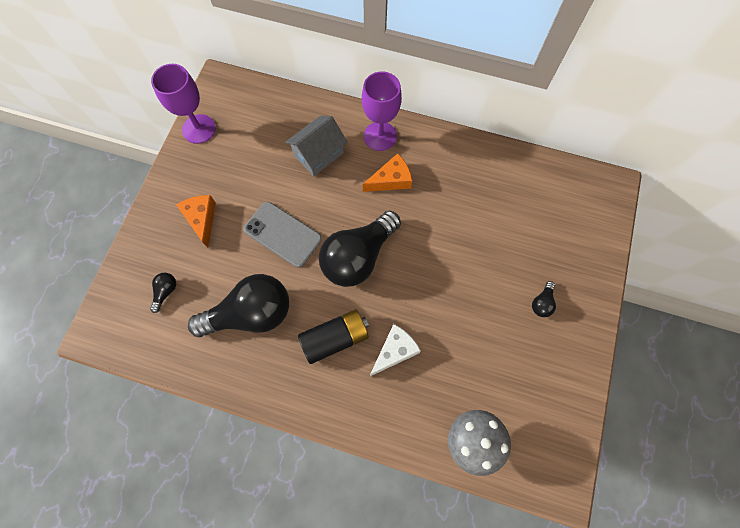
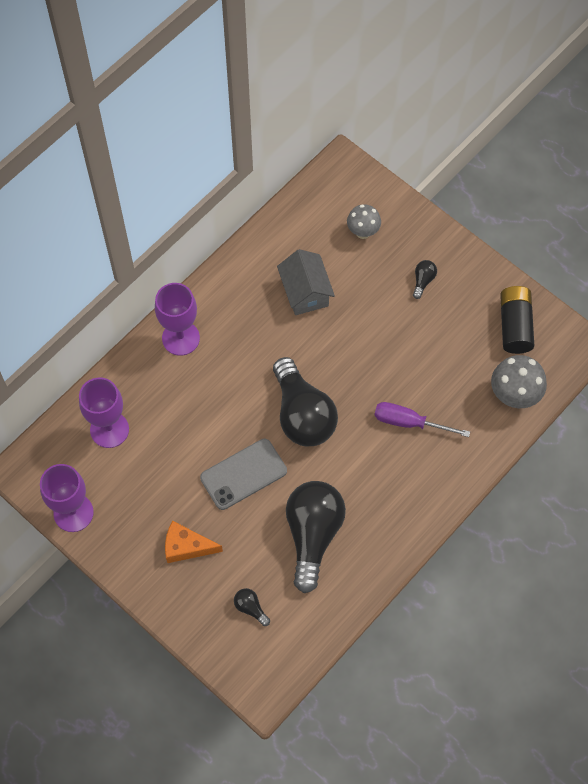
camera: 65 degrees left, 5 degrees down
grey house [285,116,348,176] -> grey house moved to [277,249,335,315]
black battery [298,310,369,364] -> black battery moved to [500,286,534,354]
orange cheese [363,153,412,192] -> none
white cheese [370,324,421,376] -> purple screwdriver [374,402,470,437]
black light bulb [532,281,556,317] -> black light bulb turned 120 degrees counterclockwise [413,260,437,299]
none -> purple goblet [79,377,129,448]
none -> grey mushroom [347,204,381,239]

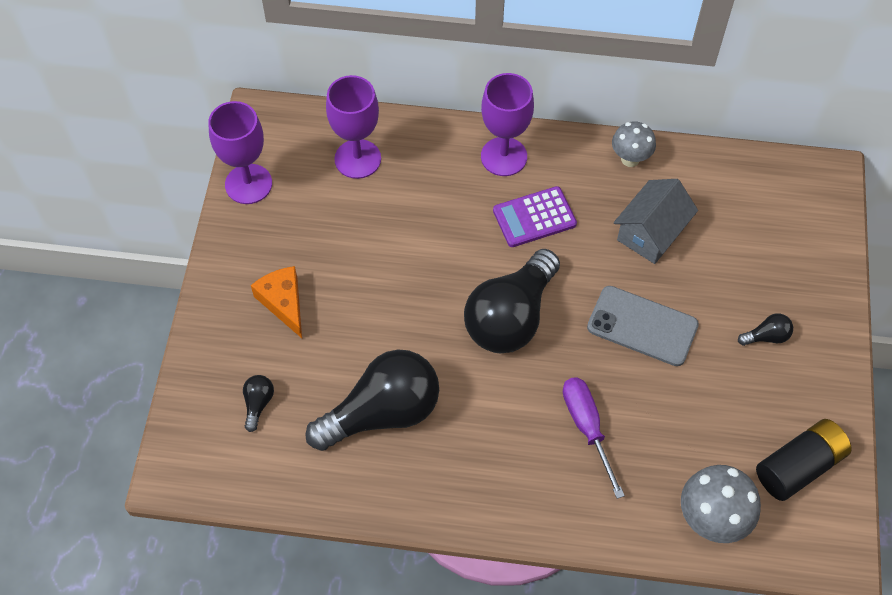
camera: 55 degrees right, 5 degrees down
grey phone [200,439,287,510] -> grey phone moved to [587,286,699,366]
grey mushroom [347,204,381,239] -> grey mushroom moved to [612,121,656,167]
none -> purple calculator [493,186,577,247]

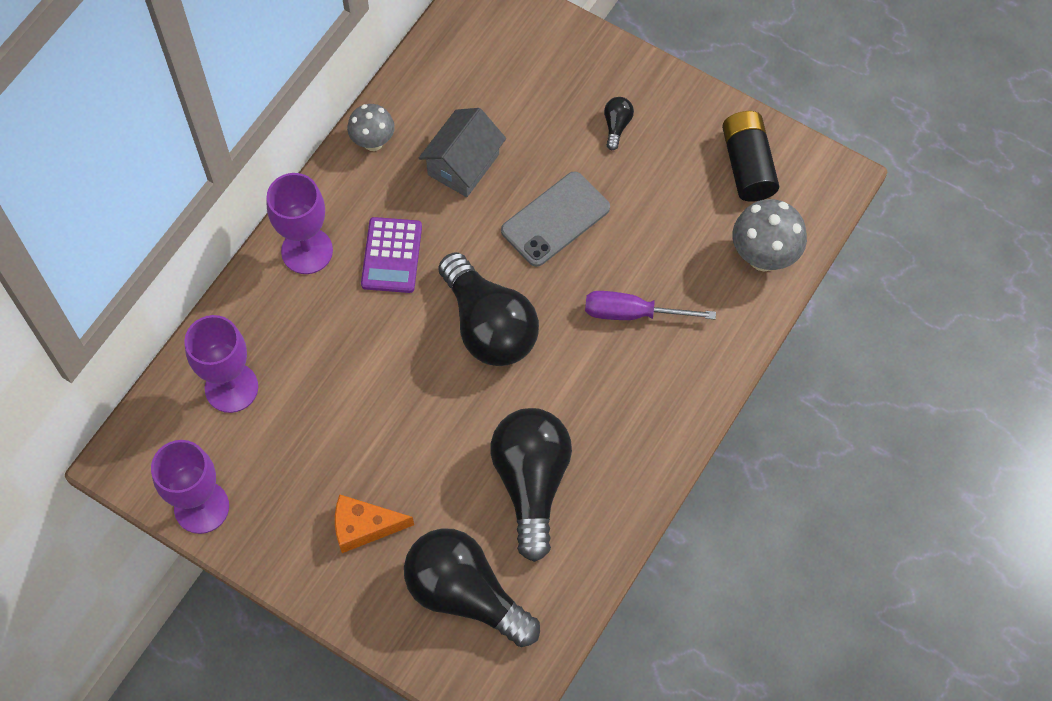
camera: 65 degrees left, 5 degrees up
black light bulb [243,375,274,432] -> black light bulb [404,528,540,647], size x2.49
grey house [614,179,698,264] -> grey house turned 60 degrees clockwise [419,108,506,197]

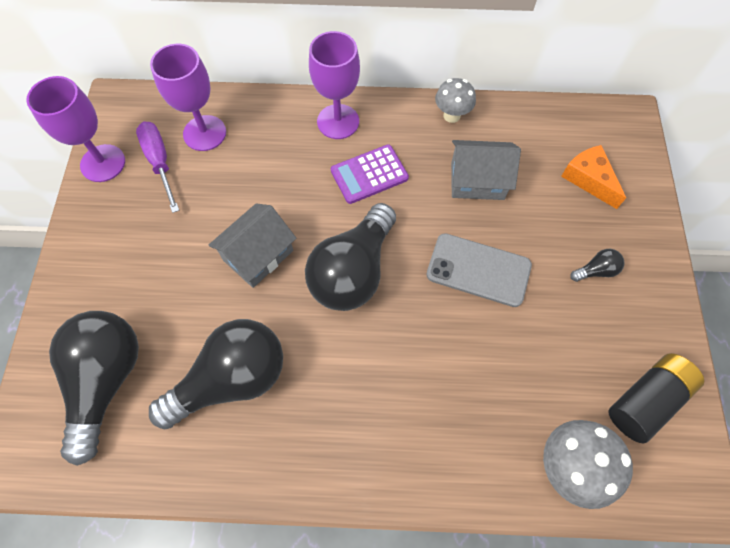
camera: 60 degrees right, 0 degrees up
orange cheese [335,494,414,553] -> orange cheese moved to [561,145,626,209]
purple screwdriver [585,291,716,320] -> purple screwdriver moved to [136,122,179,213]
none -> grey house [209,203,297,288]

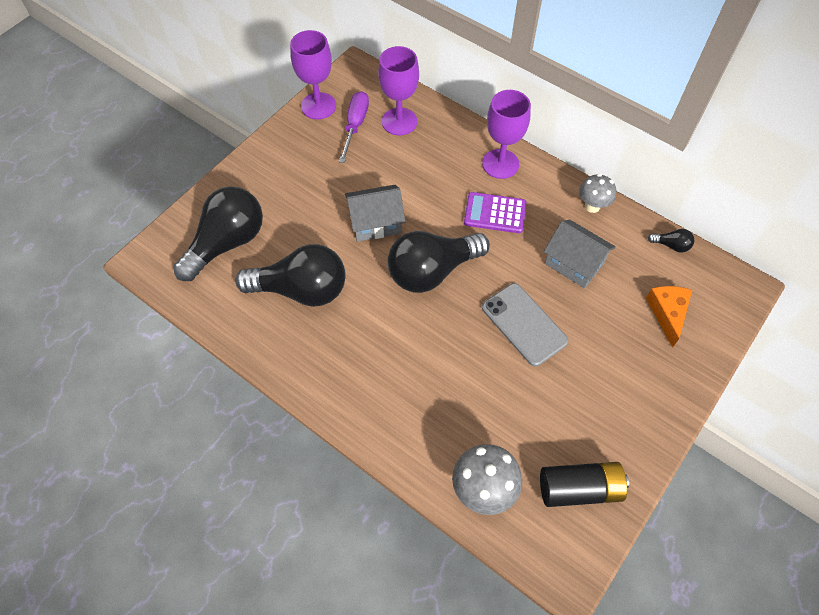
camera: 35 degrees right, 5 degrees down
black light bulb [570,249,625,282] -> black light bulb moved to [648,229,694,253]

